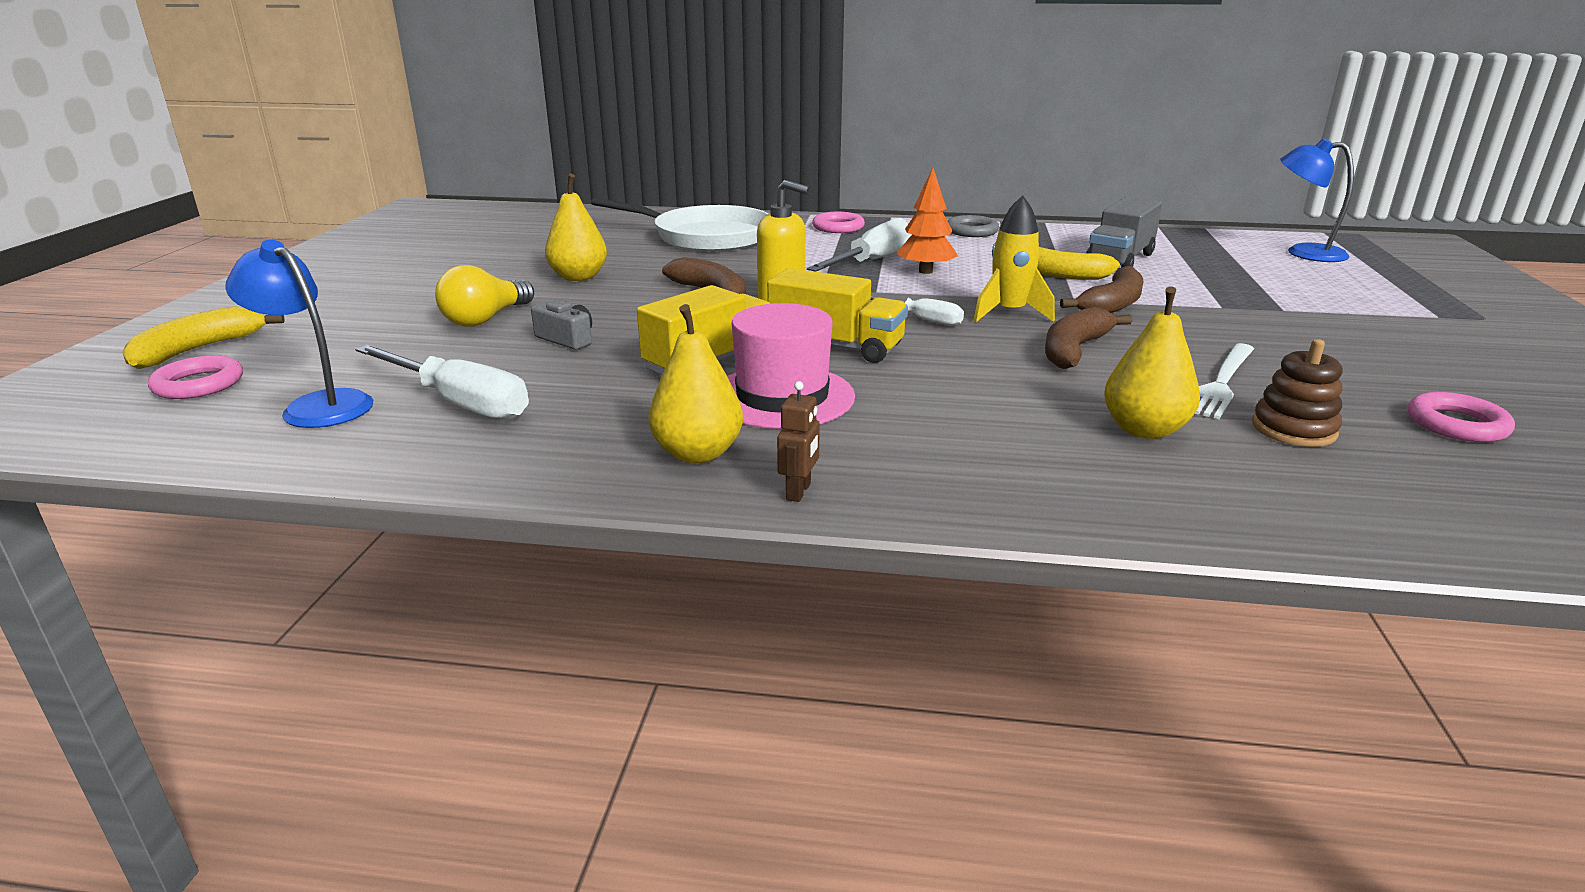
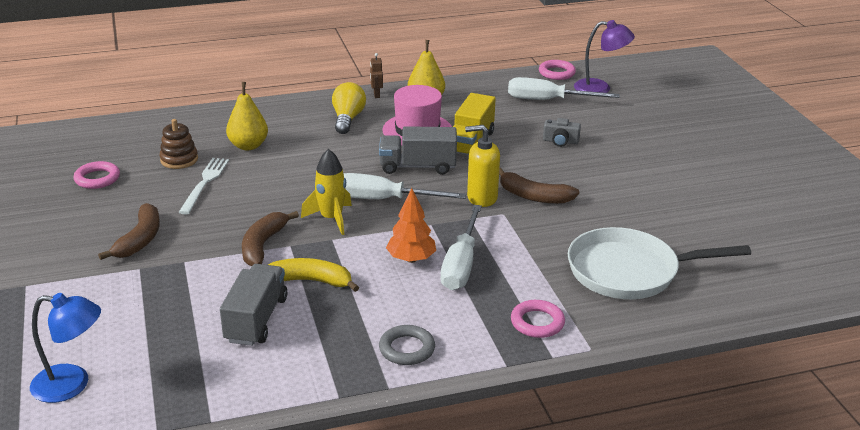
camera: 155 degrees right, 5 degrees up
yellow banana [122,306,285,369] -> none
pink ring [148,355,243,399] -> pink ring moved to [539,60,576,80]
blue lamp [226,240,373,428] -> purple lamp [574,20,635,93]
yellow light bulb [435,265,534,327] -> yellow light bulb moved to [332,82,366,134]
yellow pear [545,174,607,281] -> none
yellow truck [767,268,908,363] -> grey truck [379,126,457,175]
white screwdriver [871,296,964,326] -> white screwdriver [344,173,466,199], size x1.72
brown banana [1045,307,1133,369] -> brown banana moved to [98,203,160,260]

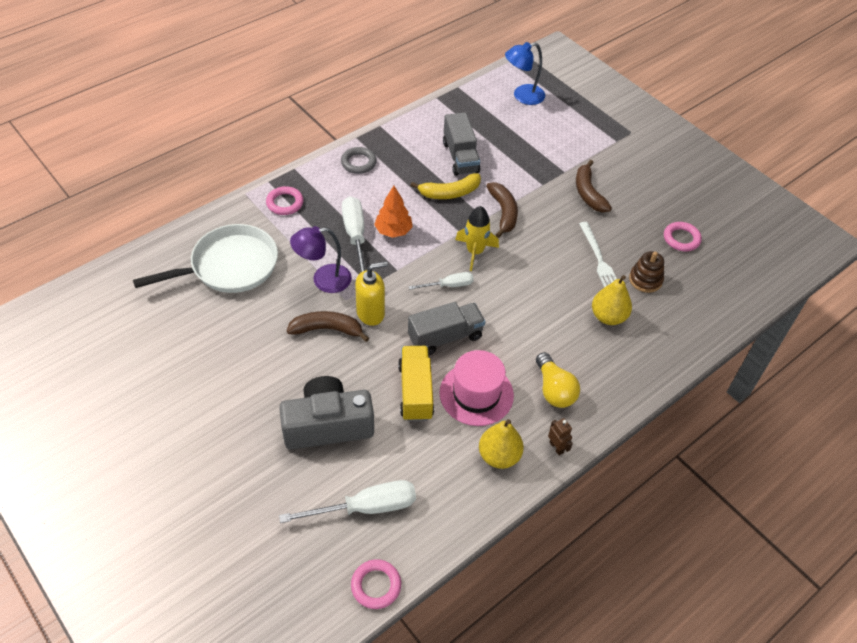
camera: 155 degrees right, 20 degrees up
white screwdriver [344,173,466,199] -> white screwdriver [409,272,474,290], size x0.58
grey camera [543,118,581,147] -> grey camera [279,376,374,450], size x2.29
purple lamp [574,20,635,93] -> purple lamp moved to [290,226,352,293]

